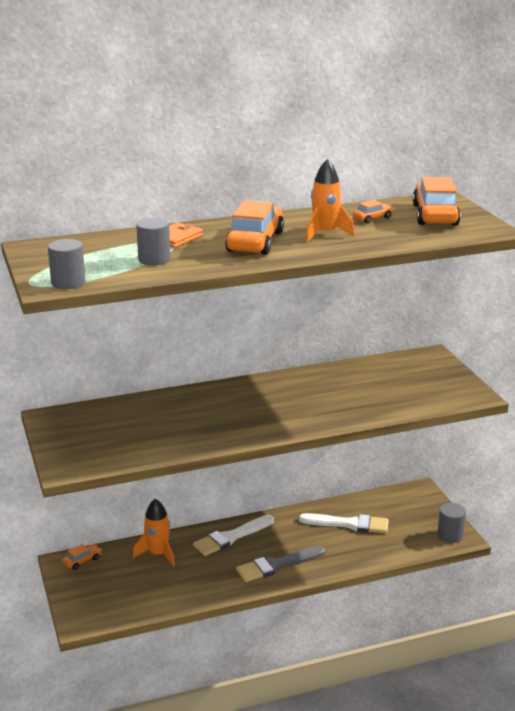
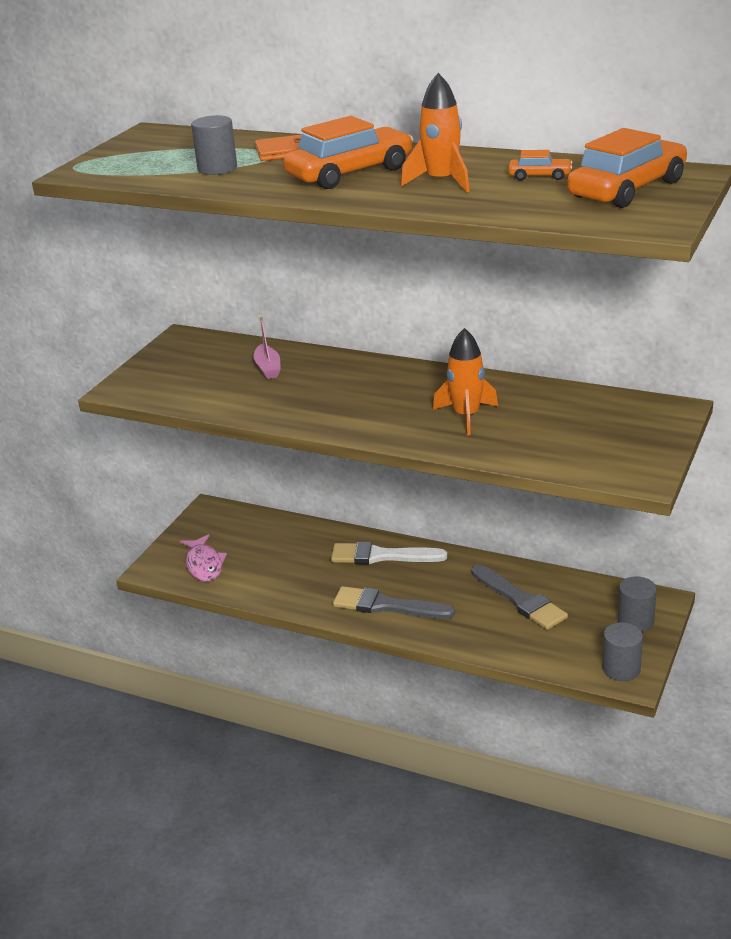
camera: 45 degrees right, 5 degrees up
grey cylinder [48,239,85,289] -> grey cylinder moved to [618,576,657,632]
orange car [62,544,101,570] -> none
orange rocket [132,499,175,567] -> orange rocket moved to [433,328,498,435]
white brush [299,513,389,534] -> grey brush [471,564,568,630]
none -> pink fish [180,534,227,582]
none -> pink boat [254,317,281,379]

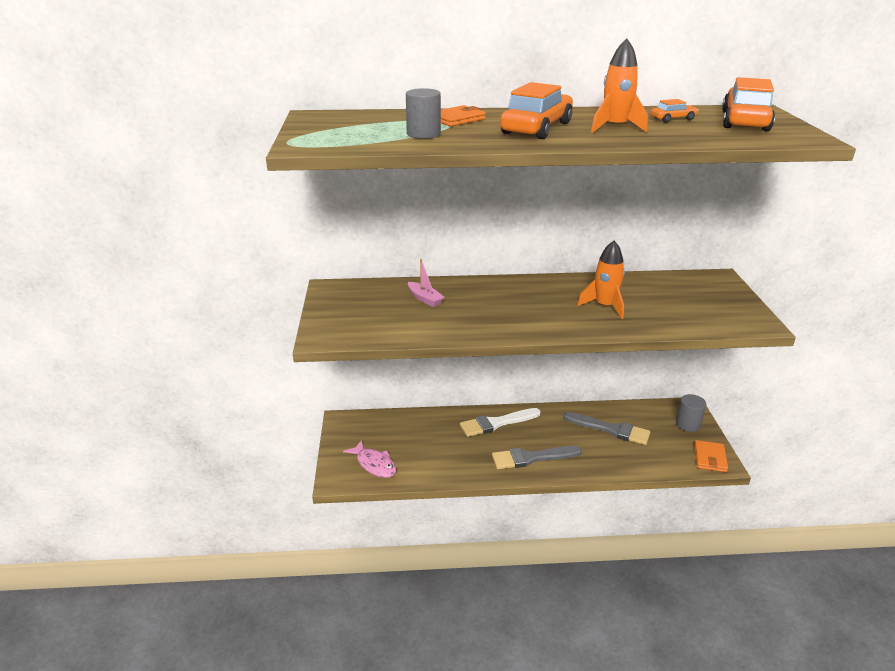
camera: 30 degrees left, 0 degrees up
grey cylinder [602,622,643,681] -> orange wallet [694,440,728,472]

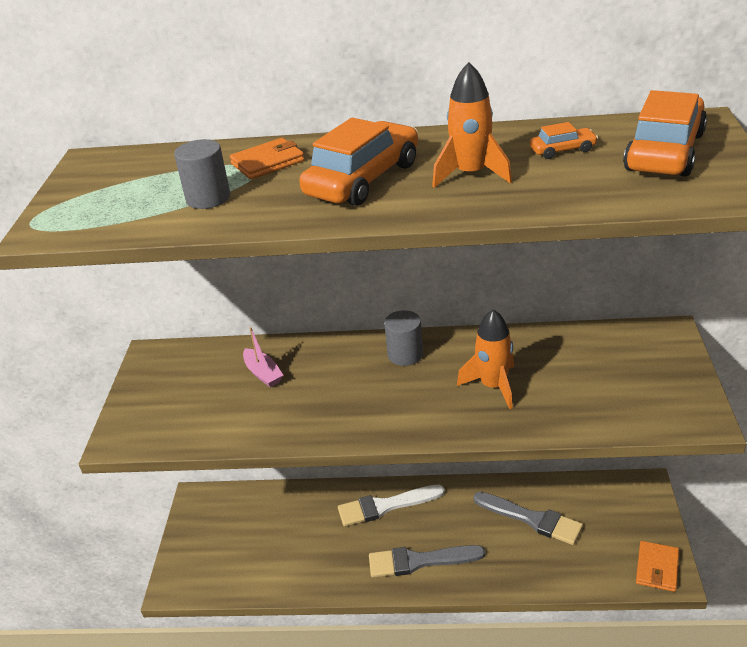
camera: 10 degrees right, 5 degrees up
pink fish [343,440,397,478] -> none
grey cylinder [676,394,706,432] -> grey cylinder moved to [384,310,423,366]

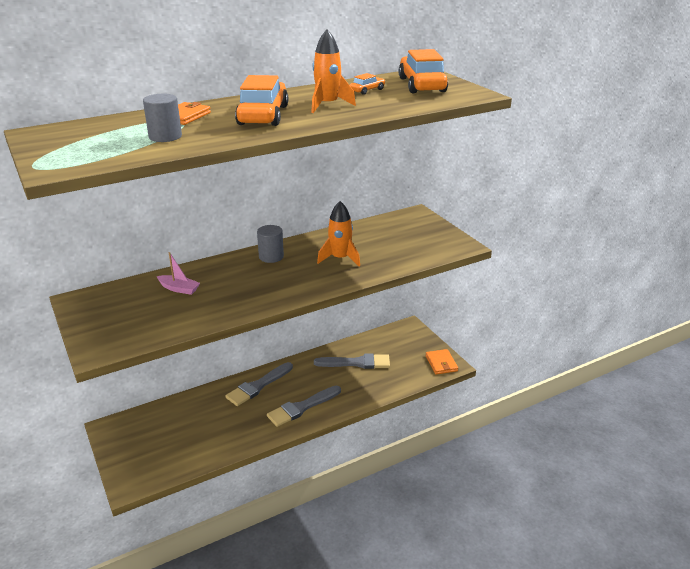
camera: 35 degrees left, 5 degrees down
white brush [338,485,445,527] -> grey brush [225,362,293,406]

